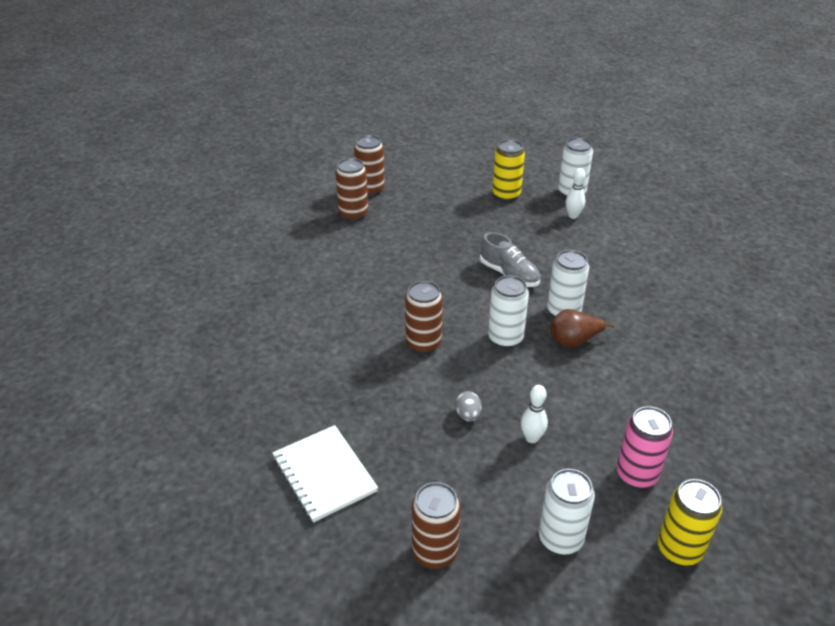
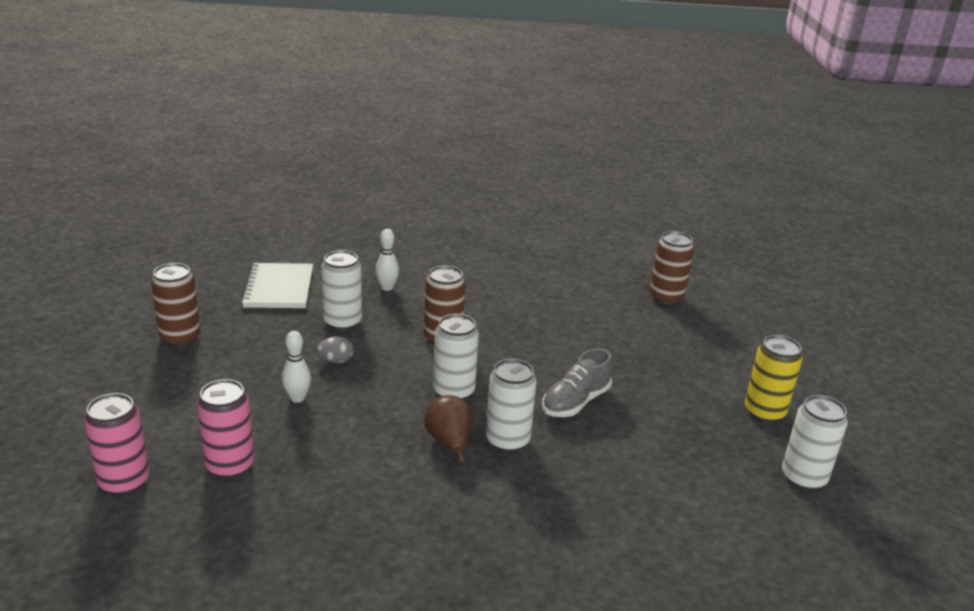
camera: 85 degrees right, 10 degrees down
white notebook [273,425,378,523] -> white notebook turned 60 degrees counterclockwise [241,263,313,308]
brown can [354,135,385,196] -> none
white can [539,469,595,555] -> white can moved to [321,250,362,330]
white bowling pin [566,168,585,219] -> white bowling pin moved to [376,229,399,291]
yellow can [658,479,722,566] -> pink can [84,393,149,495]

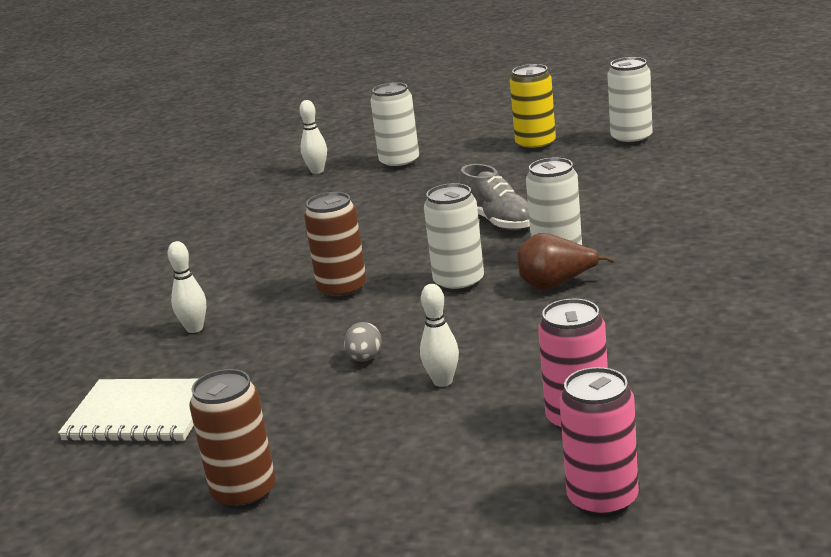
camera: 70 degrees left, 5 degrees down
white can [321,250,362,330] -> white can moved to [370,82,419,169]
brown can [650,231,694,305] -> white bowling pin [299,100,327,174]

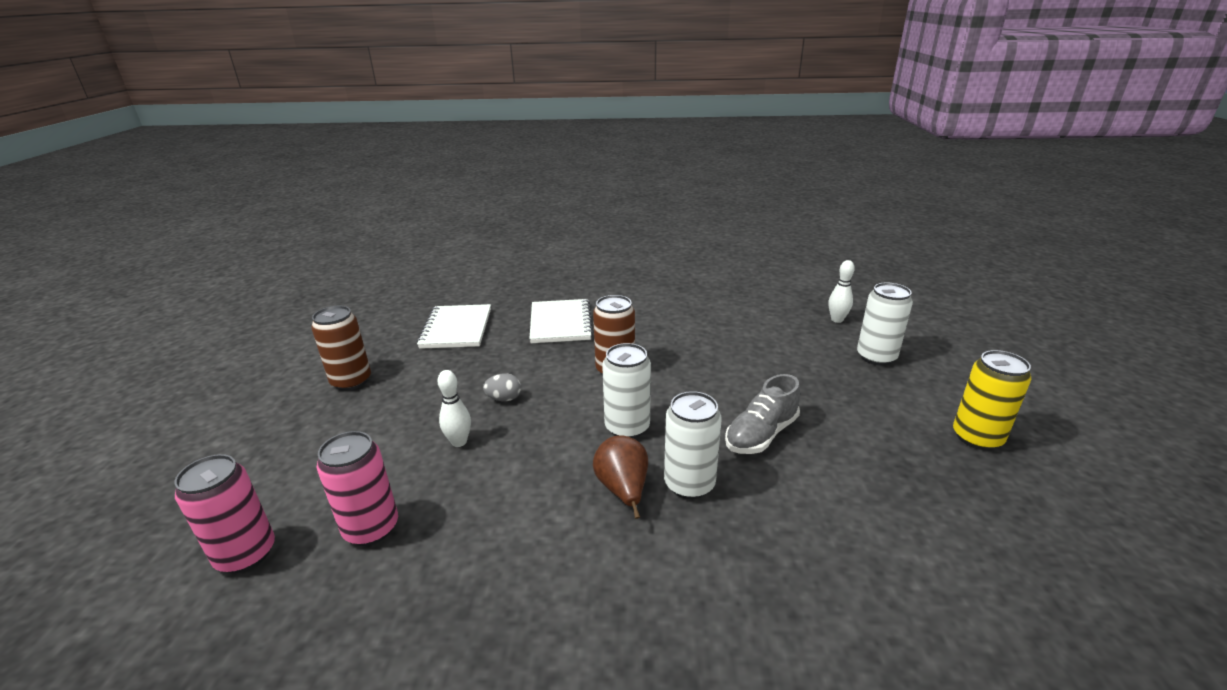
camera: 75 degrees right, 5 degrees up
white bowling pin [168,241,206,333] -> white notebook [529,299,593,343]
white can [607,57,653,145] -> none

